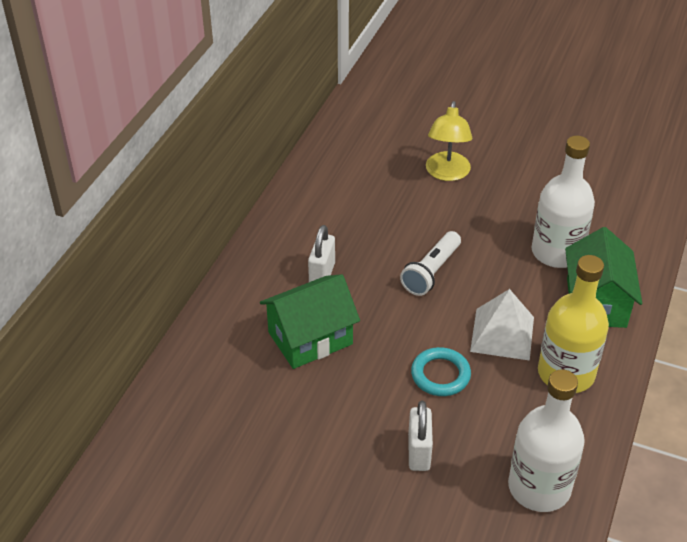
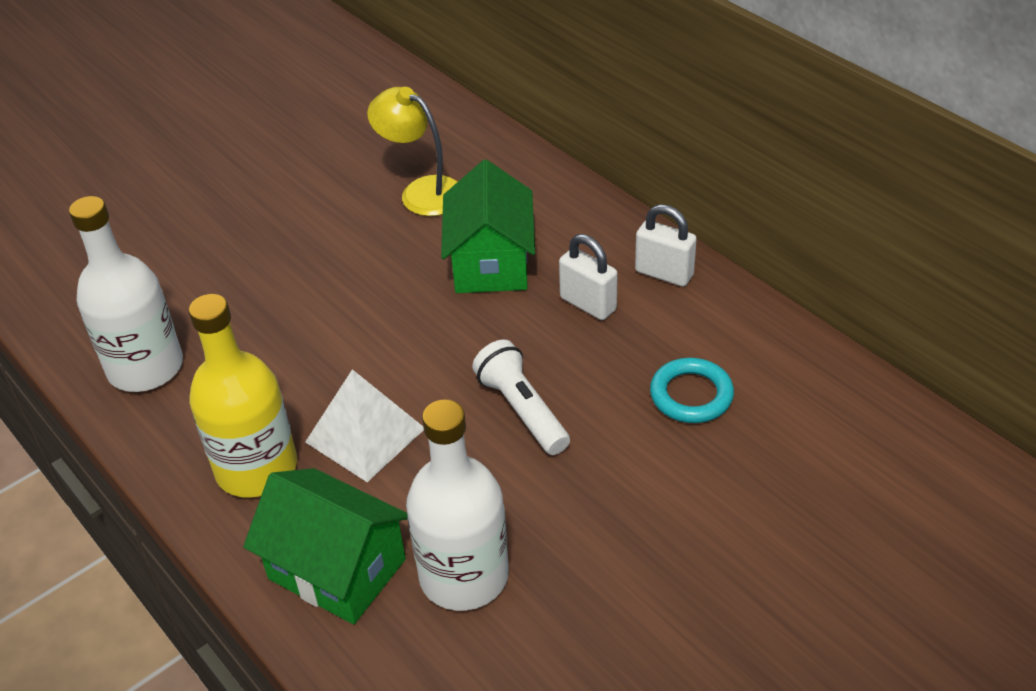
camera: 120 degrees right, 0 degrees up
white padlock [408,401,433,471] -> white padlock moved to [635,204,697,287]
turquoise ring [411,347,471,396] -> turquoise ring moved to [650,358,734,423]
yellow lamp [426,101,472,181] -> yellow lamp moved to [367,87,458,216]

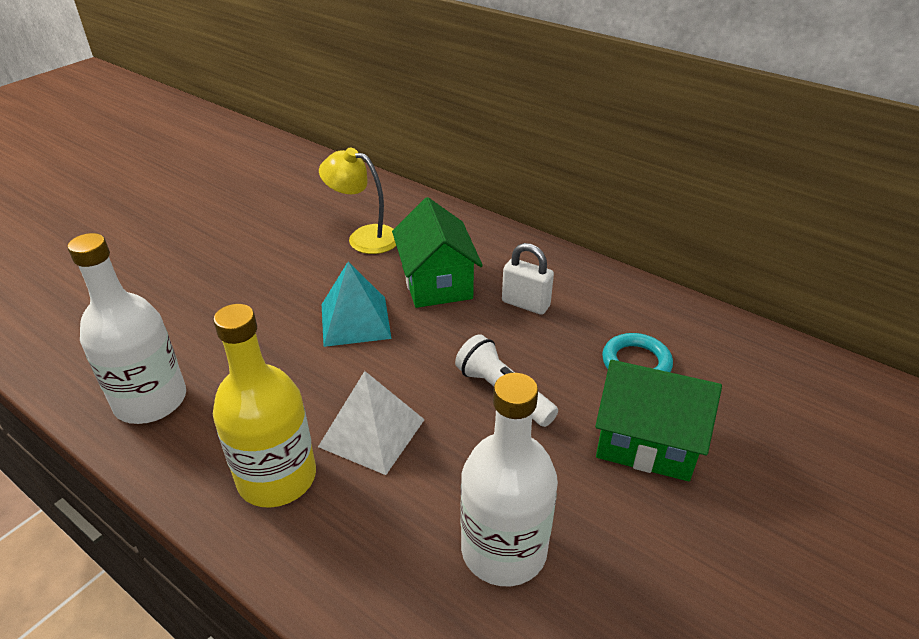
camera: 15 degrees left, 5 degrees down
green house [243,468,408,624] -> green house moved to [595,360,722,481]
white padlock [635,204,697,287] -> none
none -> turquoise pyramid [322,262,392,347]

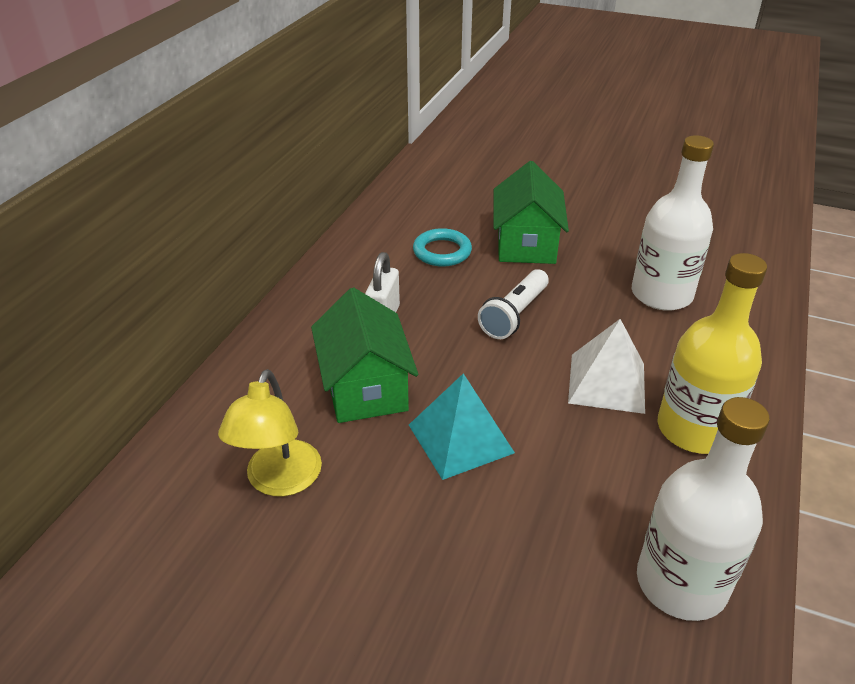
camera: 105 degrees left, 0 degrees up
green house [392,197,483,308] -> green house turned 75 degrees counterclockwise [311,288,418,423]

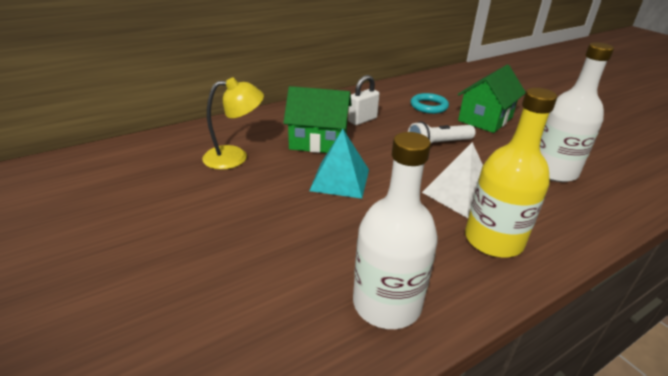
camera: 35 degrees right, 5 degrees down
yellow lamp [218,369,322,496] -> yellow lamp turned 150 degrees counterclockwise [202,78,264,170]
green house [311,288,418,423] -> green house turned 75 degrees clockwise [283,86,352,153]

